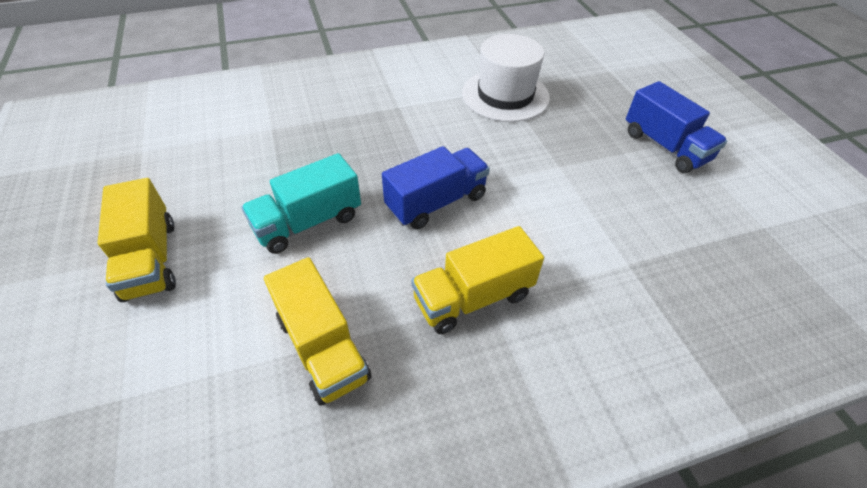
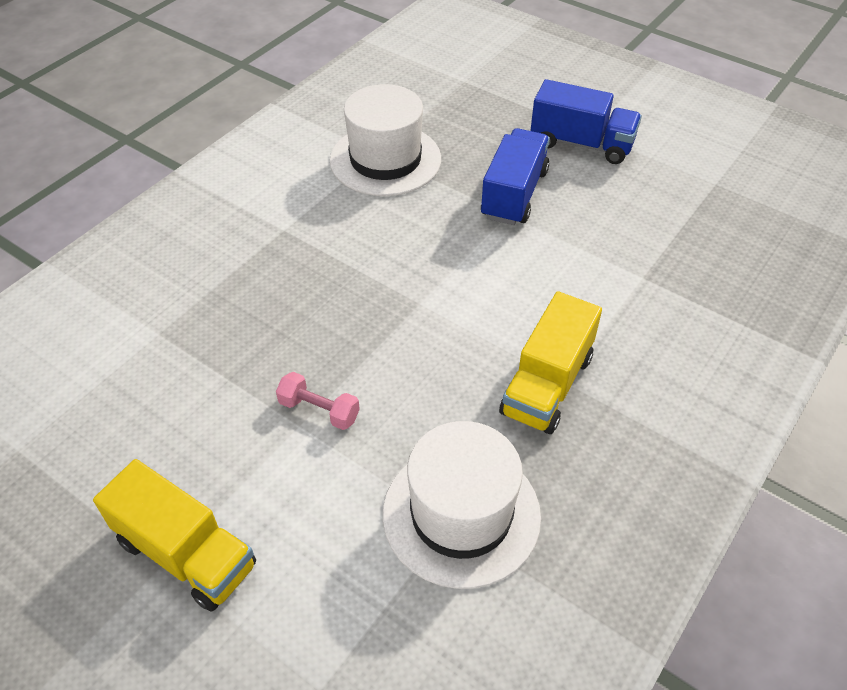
camera: 35 degrees left, 0 degrees up
turquoise truck [241,153,361,254] -> pink dumbbell [276,372,360,430]
yellow truck [264,257,371,406] -> white hat [383,421,541,589]
blue truck [382,146,490,229] -> blue truck moved to [481,128,550,225]

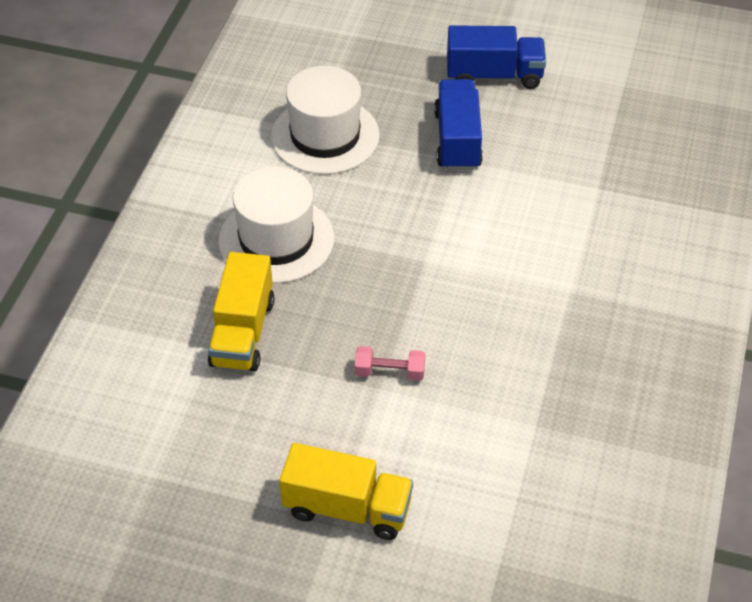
camera: 20 degrees left, 0 degrees up
white hat [383,421,541,589] -> white hat moved to [218,166,334,283]
yellow truck [499,292,602,434] -> yellow truck moved to [208,252,275,372]

